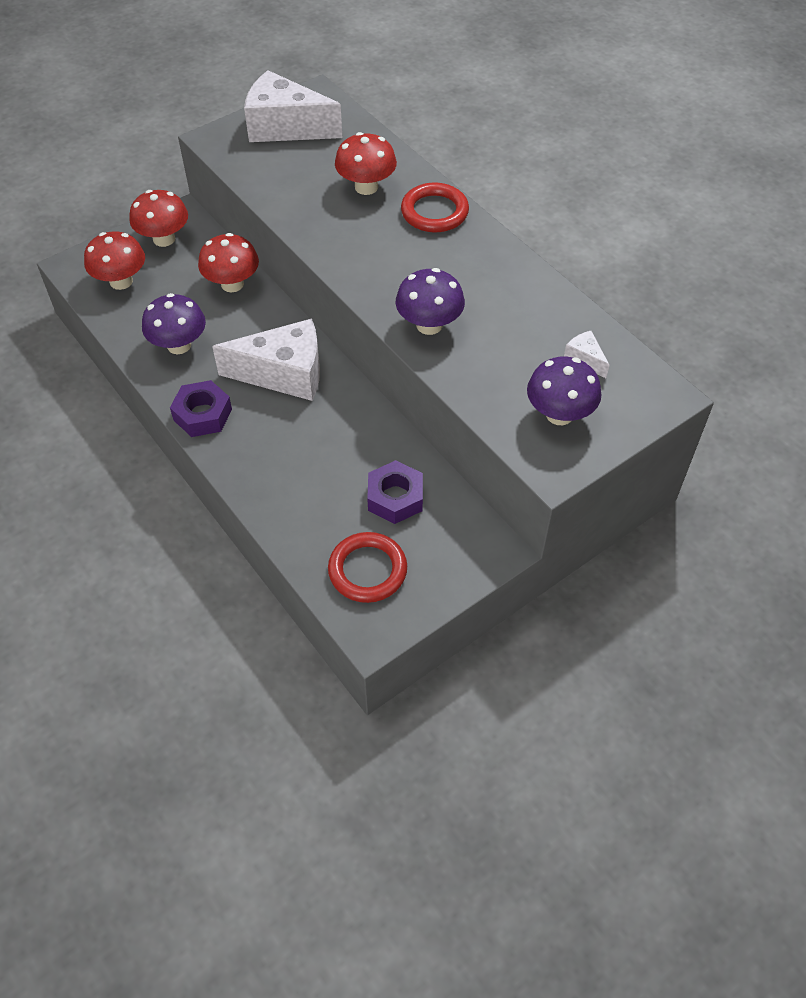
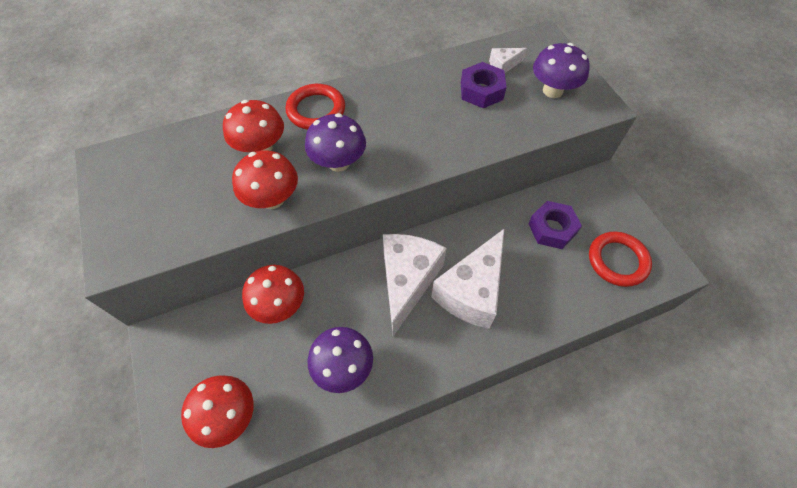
camera: 75 degrees left, 5 degrees up
red mushroom [129,190,188,247] -> red mushroom moved to [232,150,298,209]
purple nut [170,380,232,437] -> purple nut moved to [461,62,507,108]
white cheese [244,70,343,142] -> white cheese moved to [431,229,504,329]
purple mushroom [396,268,465,335] -> purple mushroom moved to [305,113,366,172]

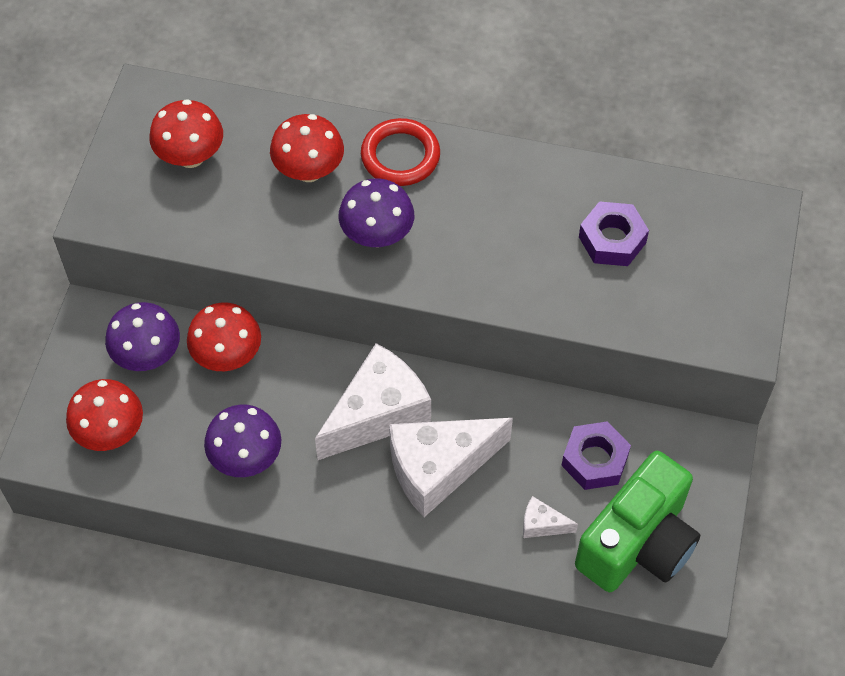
camera: 35 degrees right, 0 degrees up
red mushroom [232,150,298,209] -> red mushroom moved to [149,99,223,168]
white cheese [489,48,527,73] -> white cheese moved to [523,496,578,538]
purple mushroom [533,43,590,98] -> purple mushroom moved to [105,302,180,371]
red ring [589,231,652,287] -> green camera [575,451,701,592]

